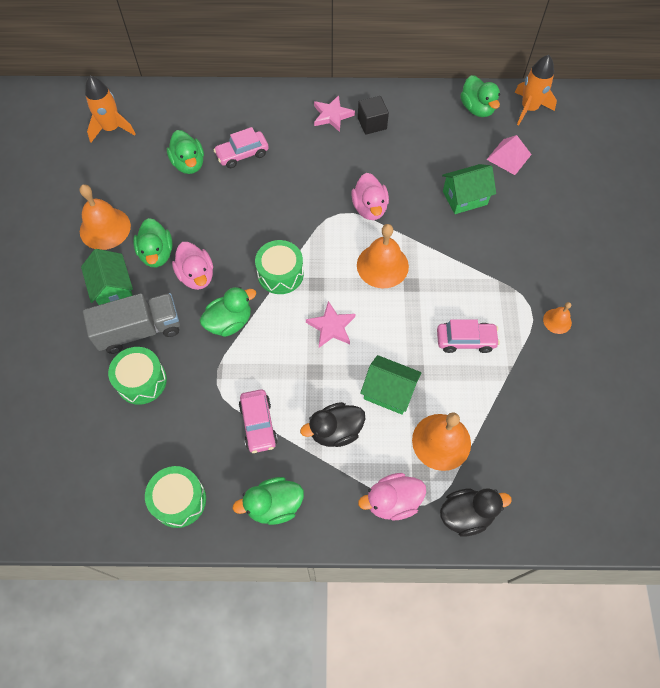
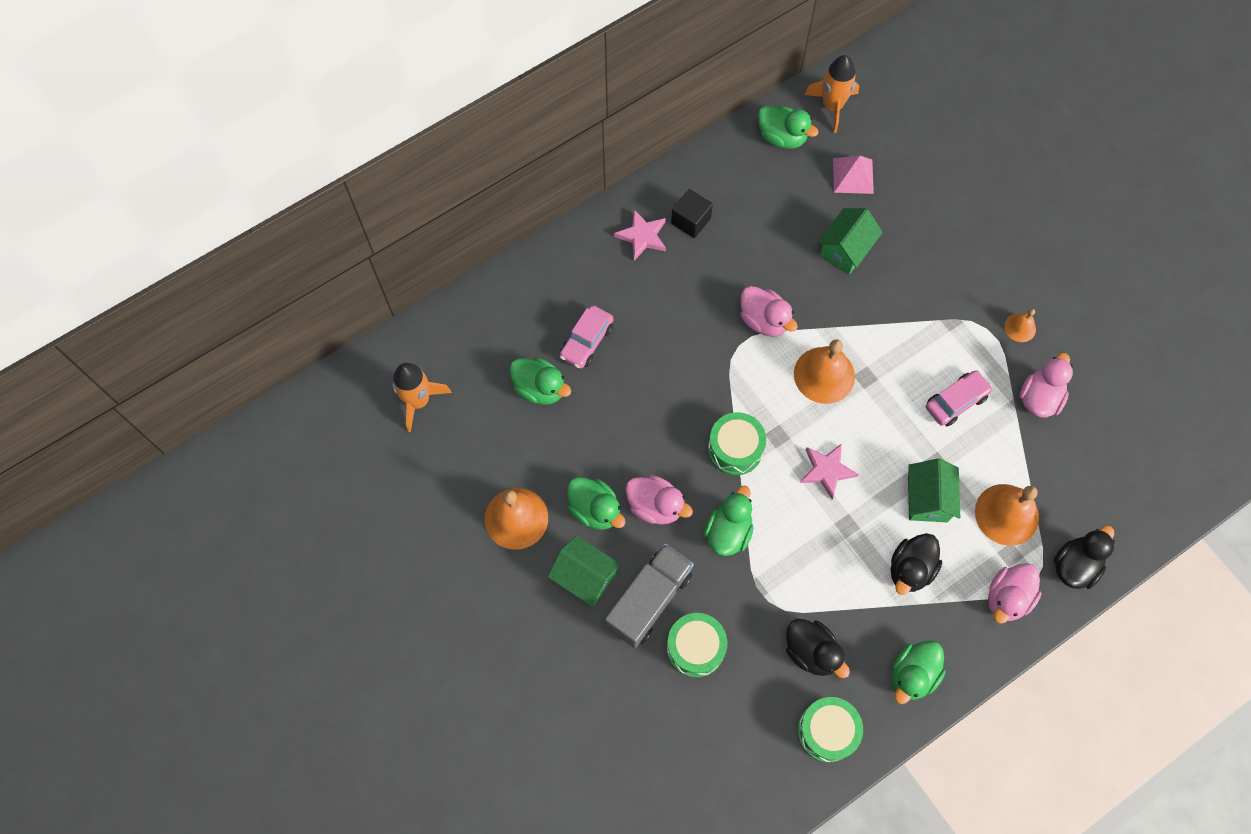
camera: 35 degrees left, 5 degrees up
pink car [239,389,278,453] -> none
green house [360,355,422,415] -> green house turned 75 degrees counterclockwise [907,458,960,522]
none -> black duck [786,619,850,678]
none -> pink duck [1019,353,1073,418]

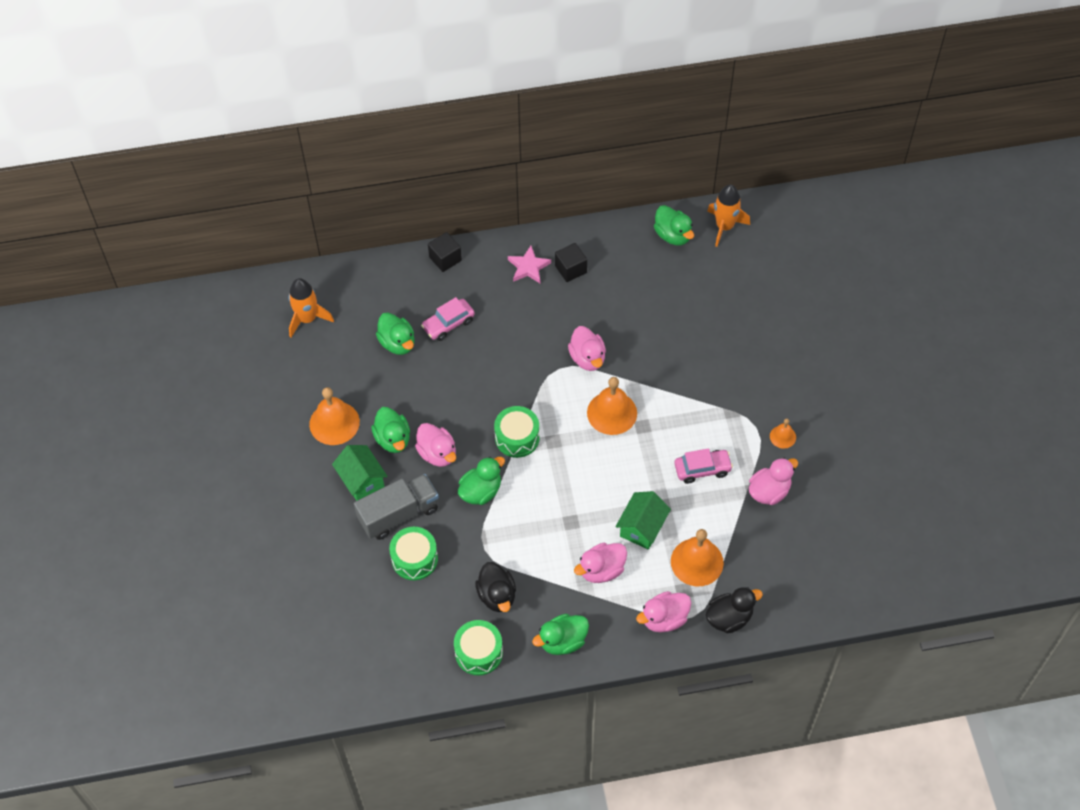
camera: 25 degrees right, 10 degrees down
pink star [800,443,859,499] -> none
green house [817,208,883,275] -> none
pink pyramid [833,156,874,194] -> none
black duck [891,533,942,595] -> pink duck [574,543,627,583]
none -> black cube [428,232,462,272]

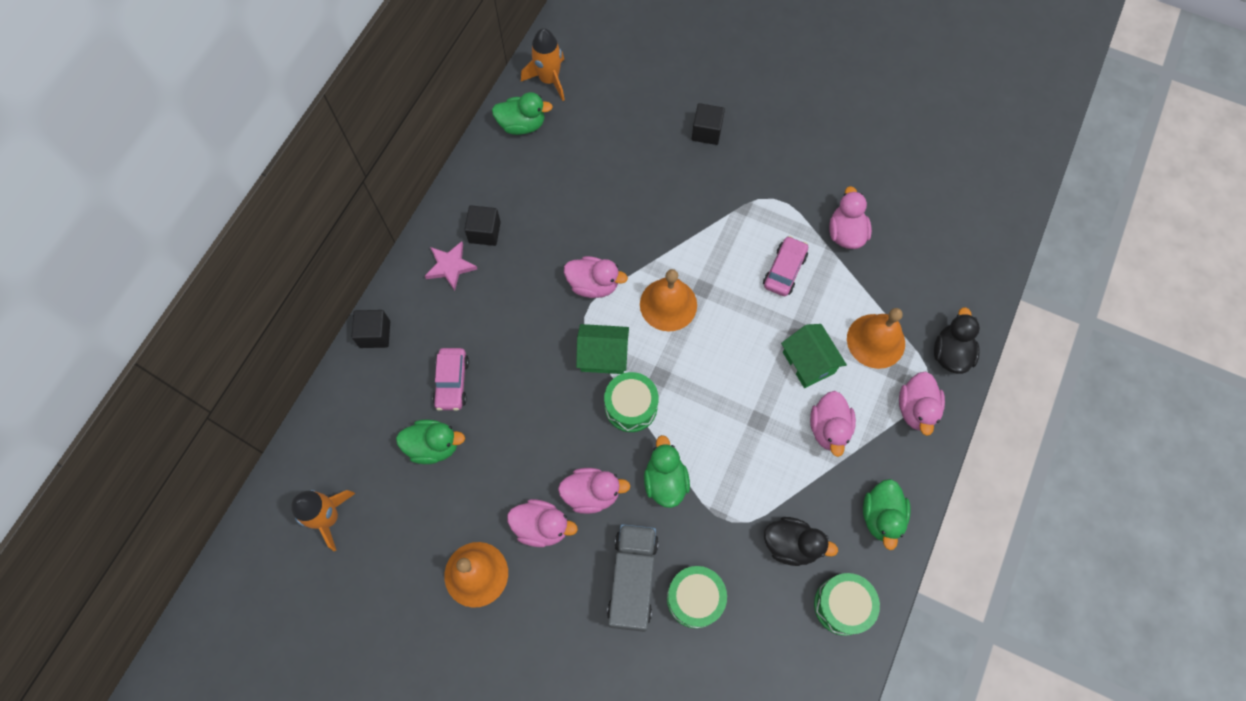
camera: 55 degrees left, 10 degrees up
green house [332,445,388,501] -> green house moved to [576,324,629,374]
green duck [371,407,410,453] -> pink duck [507,499,578,547]
orange bell [770,419,796,449] -> none
none -> black cube [692,103,725,145]

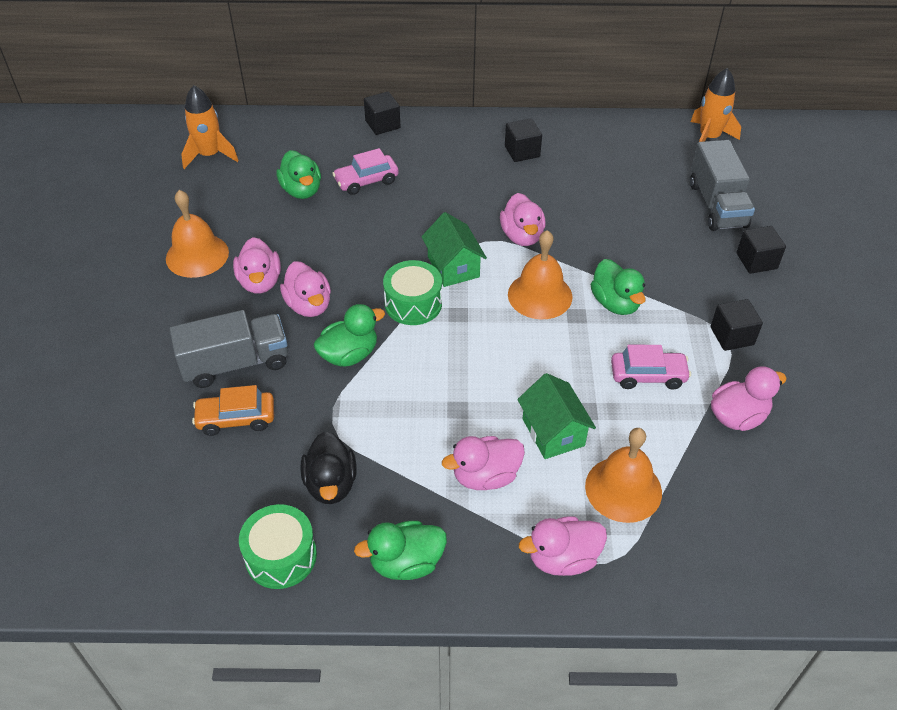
camera: 65 degrees right, 20 degrees down
pink star [425,241,477,291] -> none
green duck [492,92,553,135] -> green duck moved to [591,259,646,315]
green drum [667,566,727,629] -> orange car [192,385,274,436]
green house [781,324,847,388] -> green house turned 60 degrees counterclockwise [517,373,596,459]
black duck [934,307,980,374] -> none
none -> grey truck [690,140,755,231]
none -> black cube [710,299,763,351]

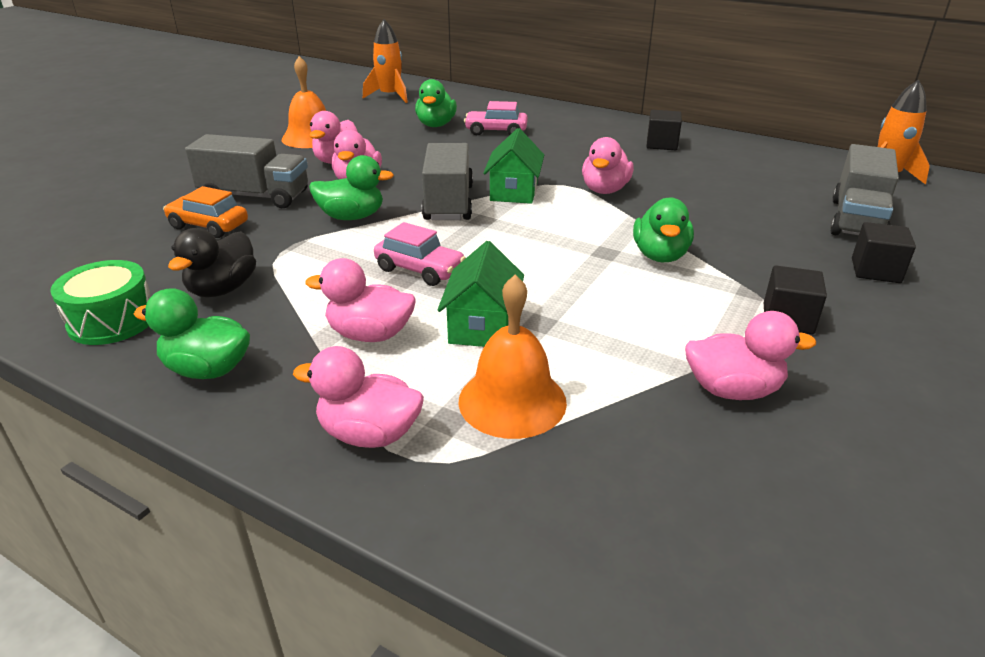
camera: 30 degrees right, 15 degrees down
black cube [364,91,401,135] -> none
green drum [383,260,442,325] -> grey truck [421,143,473,220]
orange bell [508,230,573,320] -> none
pink car [611,345,691,389] -> pink car moved to [374,222,466,286]

